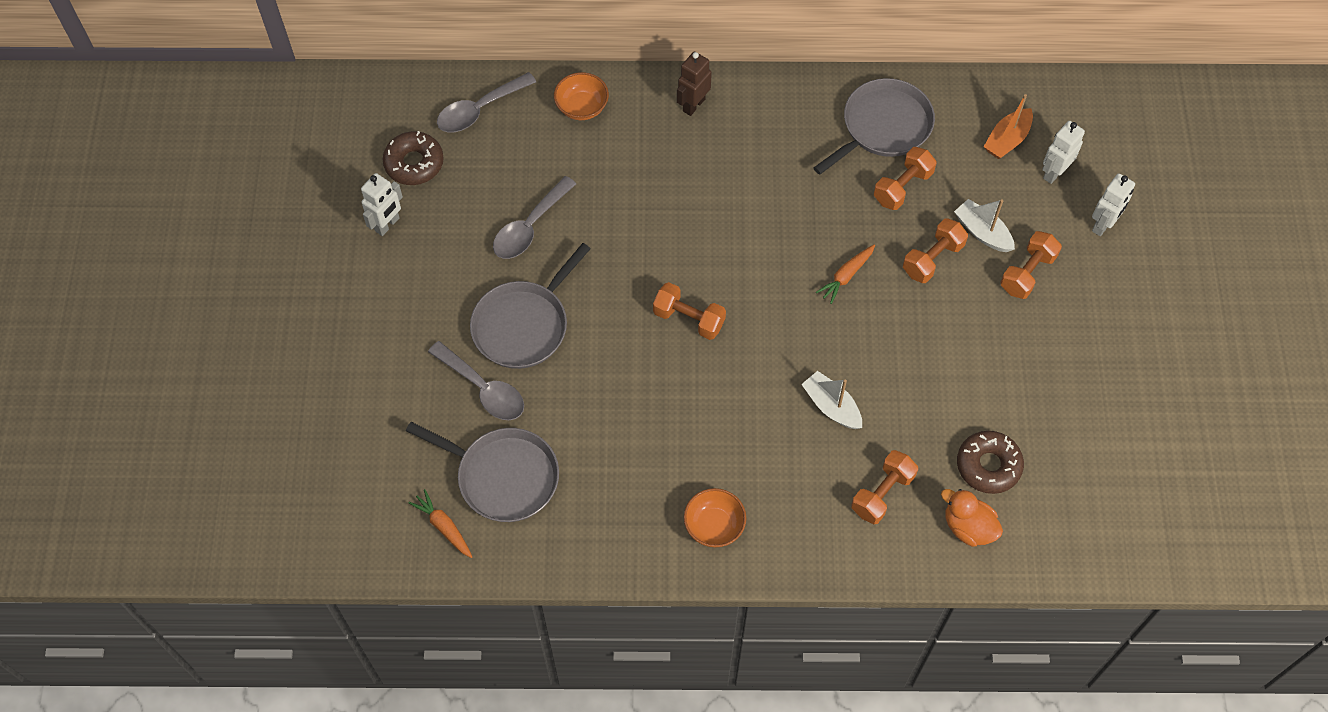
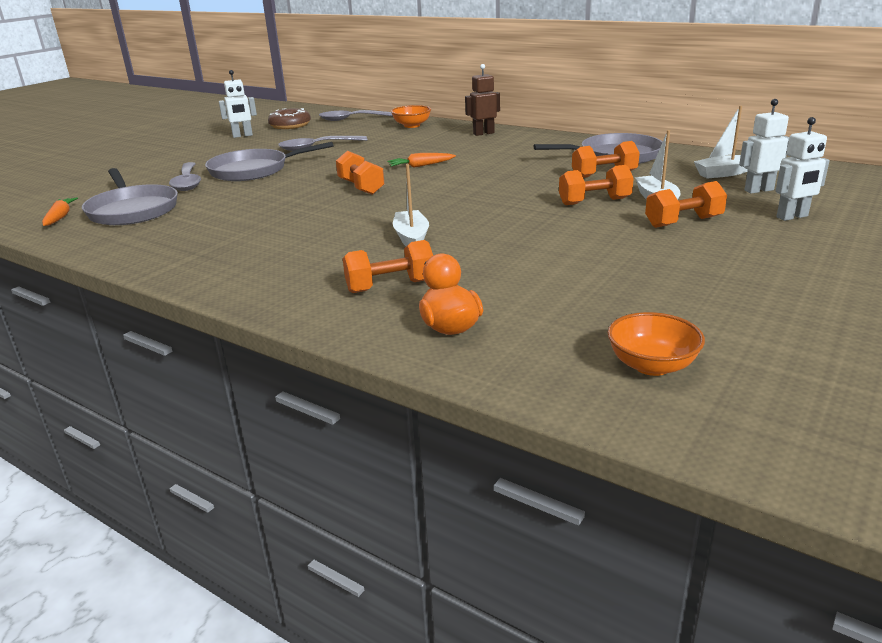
camera: 35 degrees right, 35 degrees down
orange bowl [684,488,746,547] -> orange bowl moved to [607,312,705,376]
orange carrot [816,244,875,304] -> orange carrot moved to [388,153,456,168]
brown donut [957,431,1024,494] -> none
orange boat [984,94,1033,159] -> white boat [694,106,748,179]

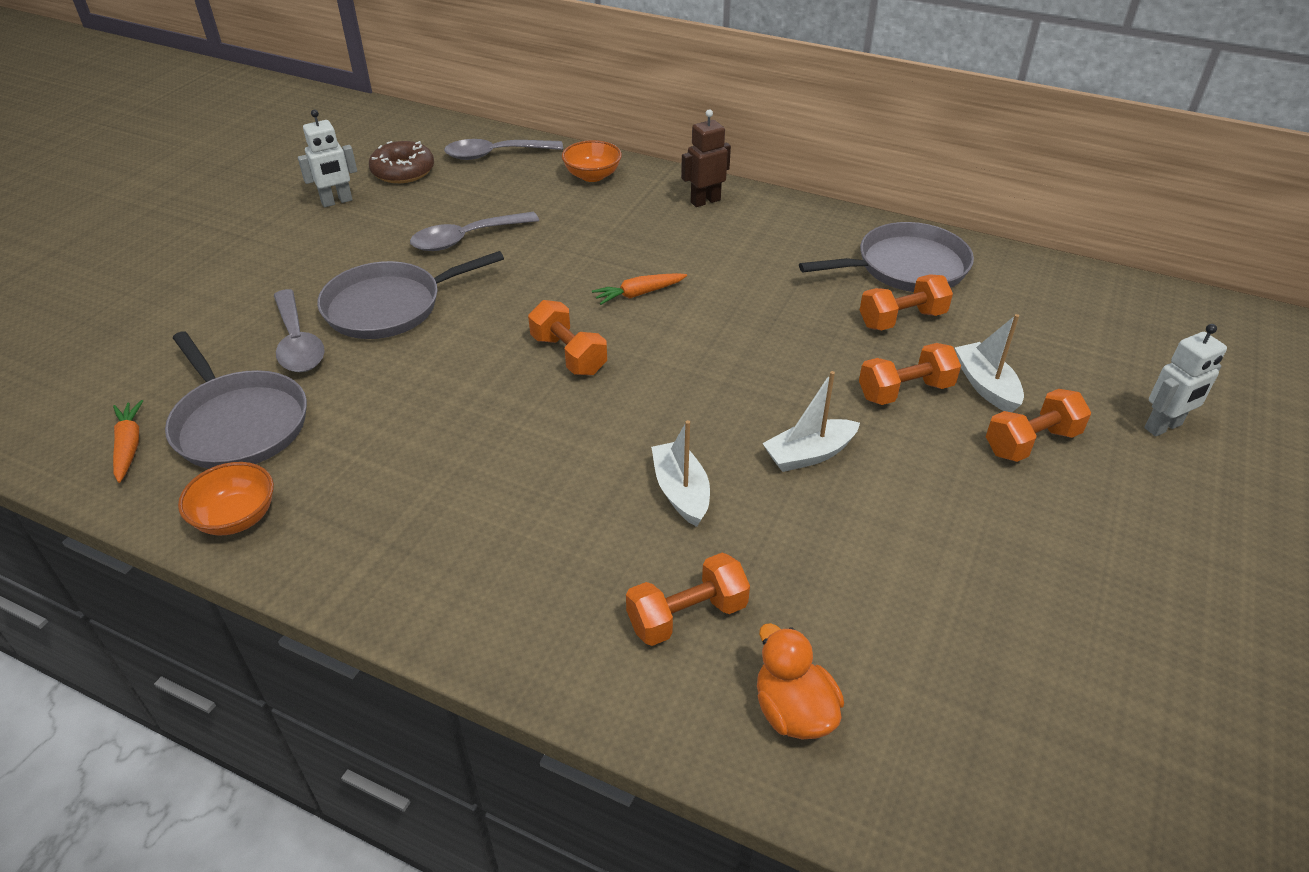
camera: 10 degrees left, 15 degrees up
orange bowl [607,312,705,376] -> orange bowl moved to [178,462,274,535]
white boat [694,106,748,179] -> white boat moved to [762,371,860,472]
white robot [739,99,789,194] -> none

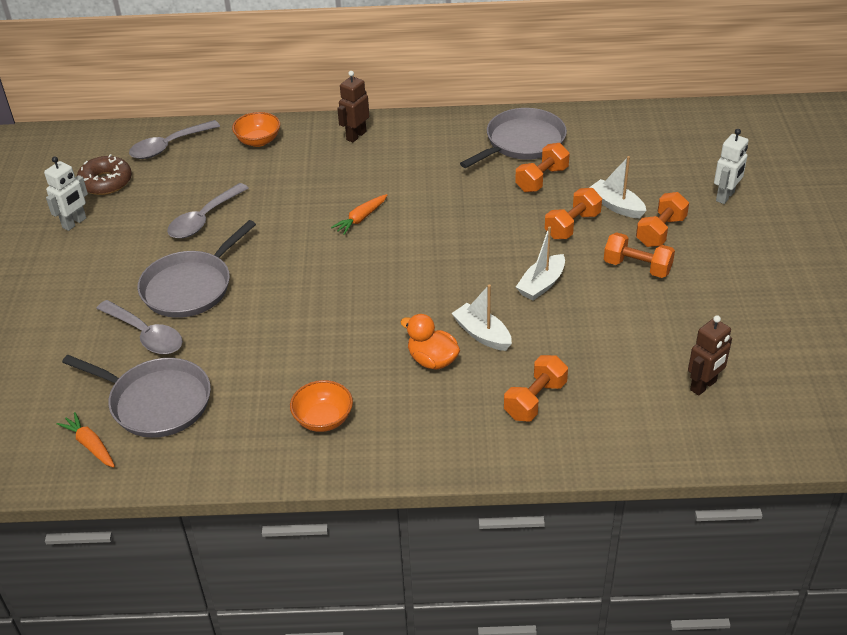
camera: 25 degrees left, 0 degrees up
orange bowl [178,462,274,535] -> orange bowl moved to [290,380,353,432]
orange dumbbell [528,300,607,375] -> orange dumbbell moved to [604,232,675,278]
orange duck [757,623,844,739] -> orange duck moved to [401,314,460,370]
none -> brown robot [688,315,732,396]

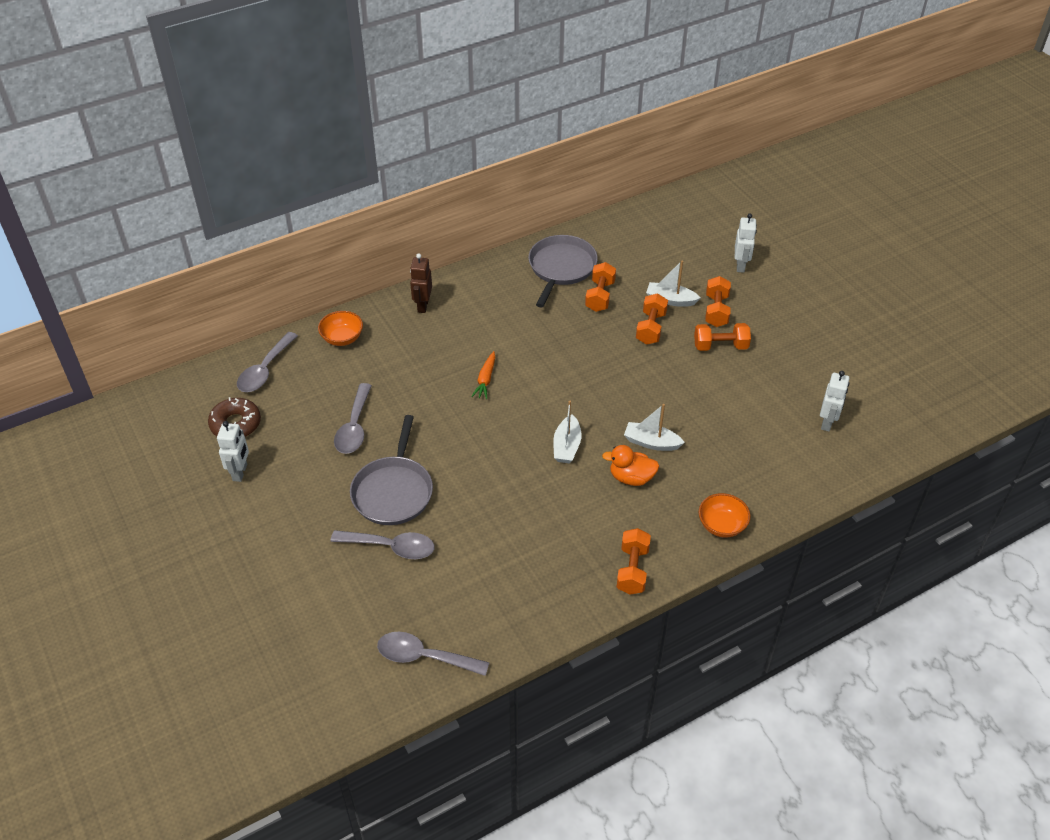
camera: 30 degrees left, 5 degrees up
orange carrot [57,412,115,468] -> grey spoon [377,631,490,676]
grey pan [62,355,211,438] -> none
orange bowl [290,380,353,432] -> orange bowl moved to [699,493,750,538]
orange dumbbell [504,355,568,421] -> orange dumbbell moved to [617,528,651,594]
white boat [516,226,565,301] -> white boat moved to [553,401,582,463]
brown robot [688,315,732,396] -> white robot [820,371,850,431]

